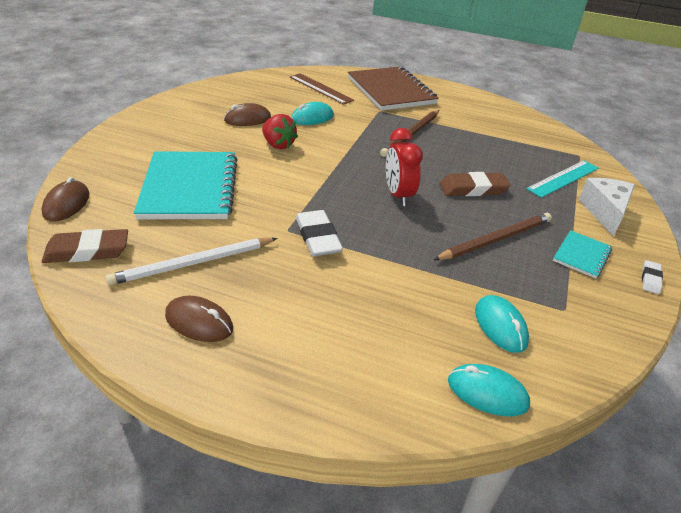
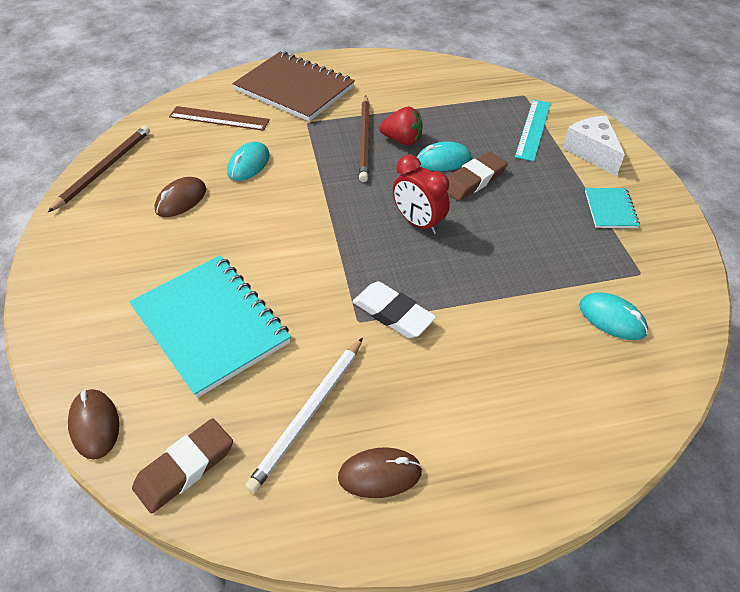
camera: 30 degrees left, 10 degrees up
red strawberry [262,114,298,149] -> red strawberry moved to [379,107,423,145]
brown pencil [434,213,552,260] -> brown pencil moved to [48,125,150,212]
turquoise mouse [448,364,530,416] -> turquoise mouse moved to [417,141,471,171]
white eraser [642,260,663,294] -> none

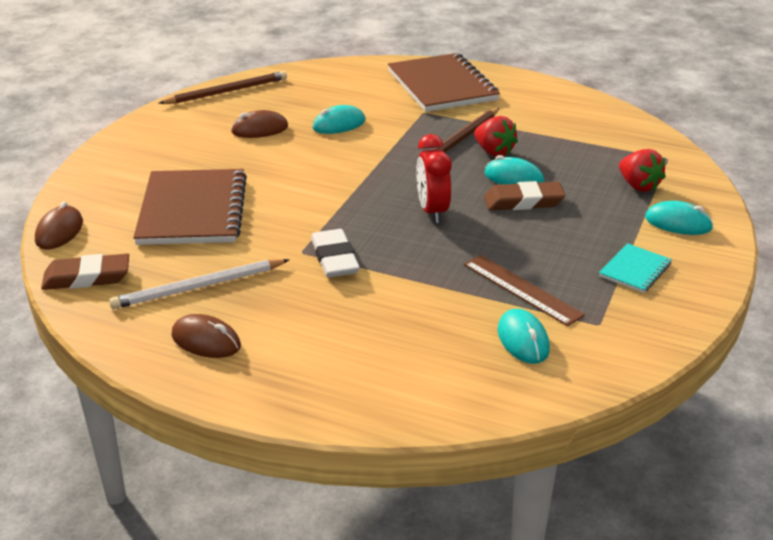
camera: 35 degrees right, 15 degrees down
turquoise notebook [129,255,291,398] -> brown notebook [133,169,247,245]
brown ruler [169,106,270,131] -> brown ruler moved to [464,255,585,326]
turquoise ruler [515,99,551,162] -> red strawberry [619,149,666,192]
white cheese [563,116,625,176] -> turquoise mouse [645,201,714,235]

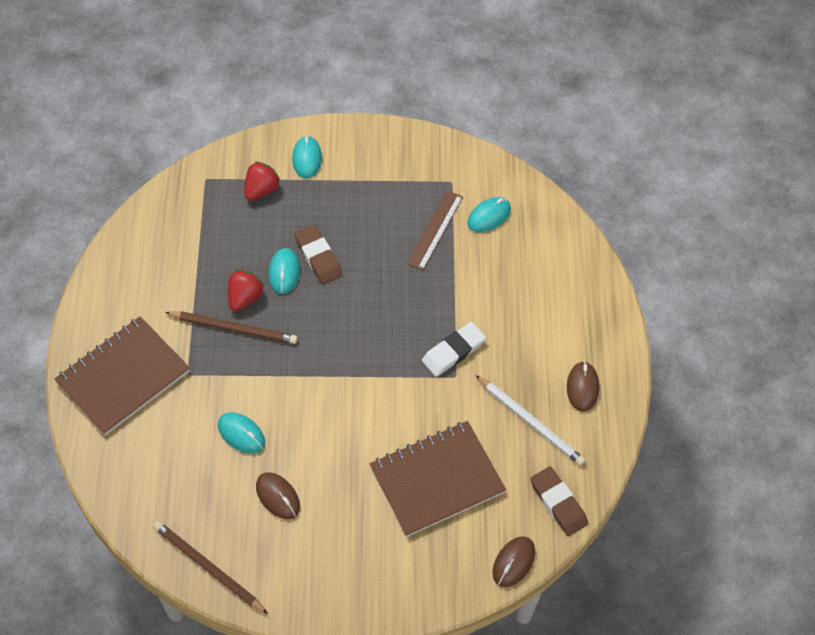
camera: 115 degrees left, 25 degrees up
brown mouse [35,202,83,249] -> brown mouse turned 45 degrees counterclockwise [493,537,535,587]
red clock [416,134,452,223] -> none
turquoise notebook [599,243,672,293] -> none

